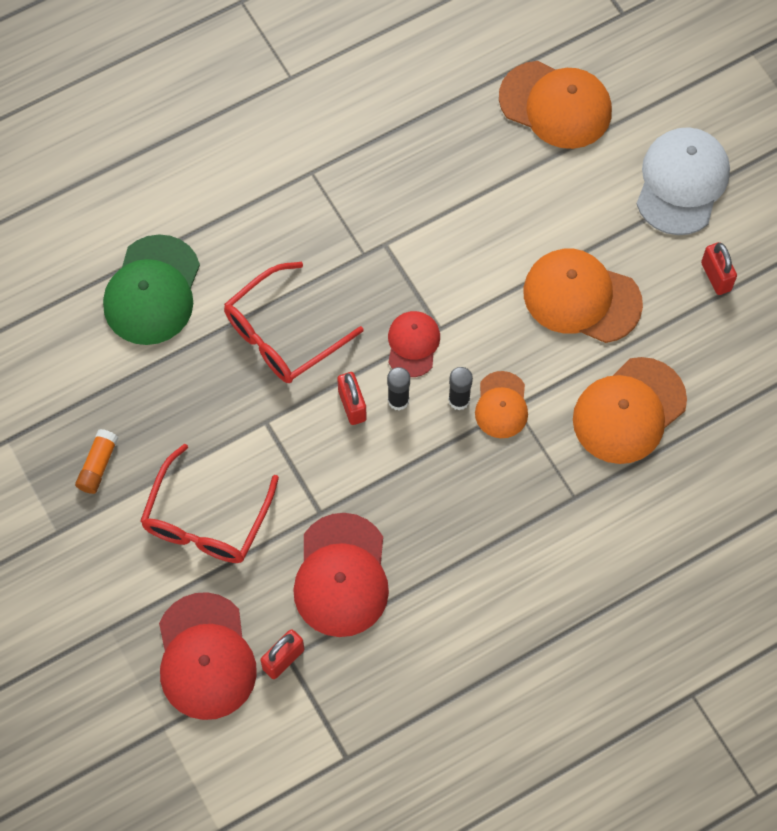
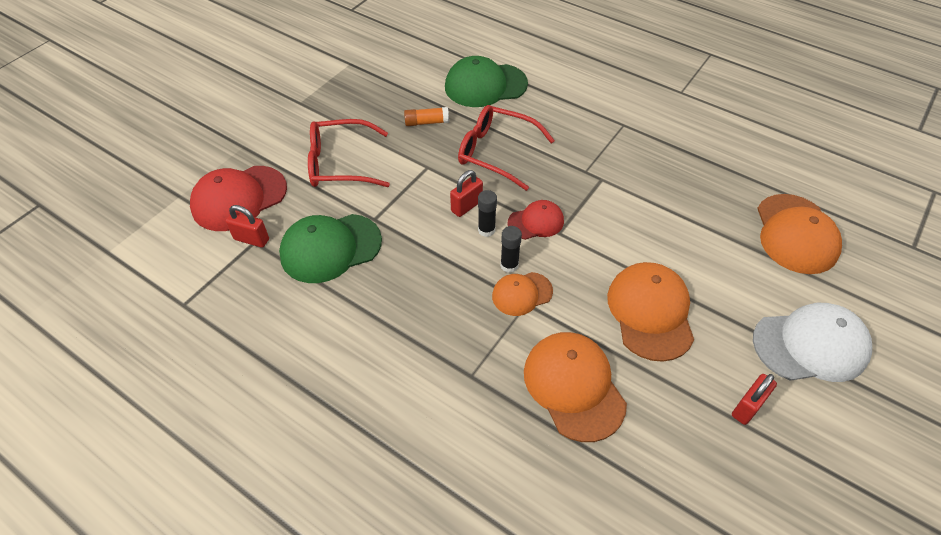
camera: 65 degrees right, 15 degrees down
orange glue stick [75,429,118,494] -> orange glue stick moved to [404,107,449,126]
red cap [293,513,389,637] -> green cap [279,214,382,283]
orange cap [573,357,687,464] -> orange cap turned 45 degrees clockwise [524,332,627,442]

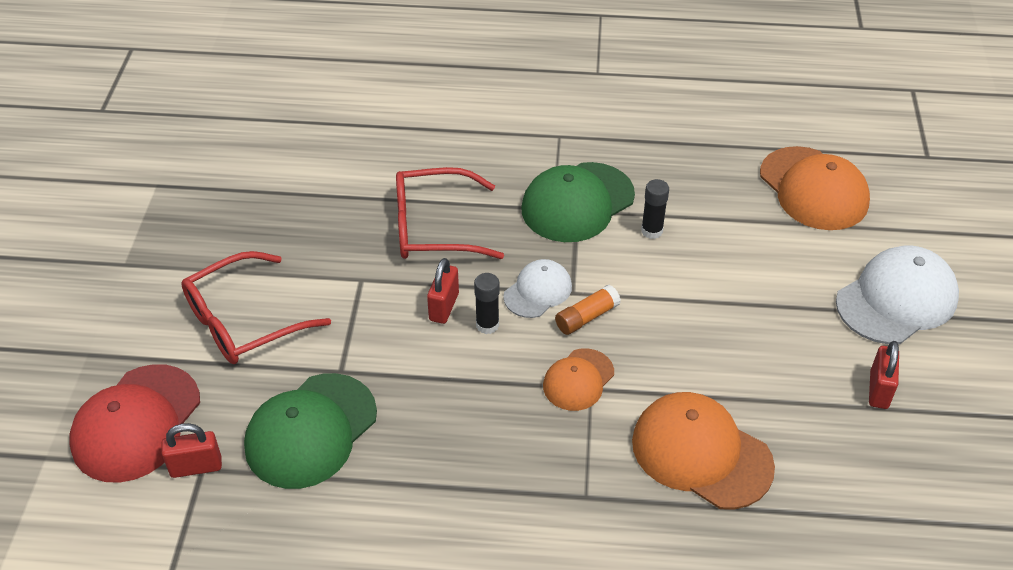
camera: 30 degrees left, 5 degrees down
orange glue stick [404,107,449,126] -> orange glue stick moved to [555,285,621,335]
green cap [445,56,528,107] -> green cap moved to [521,162,635,242]
black glue stick [500,226,522,273] -> black glue stick moved to [641,179,669,239]
red cap [507,200,564,240] -> white cap [503,259,572,318]
orange cap [607,262,694,362] -> none

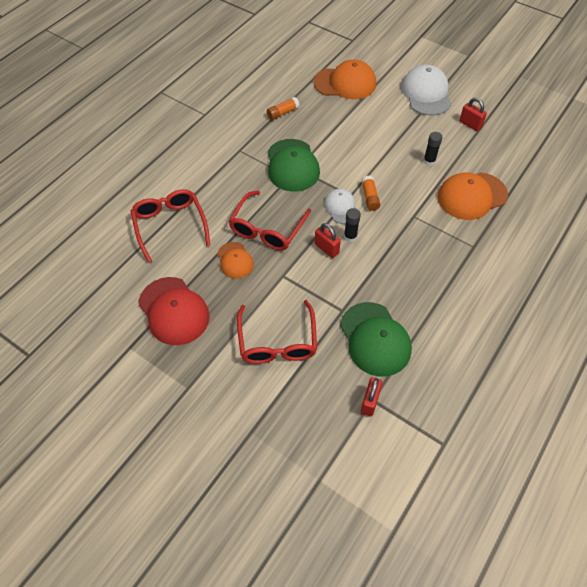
camera: 60 degrees left, 10 degrees up
red cap [69,364,200,483] -> red cap moved to [138,277,210,345]
orange cap [543,348,614,411] -> orange cap moved to [217,242,254,279]
black glue stick [641,179,669,239] -> black glue stick moved to [423,132,443,166]
none -> red glasses [131,189,210,263]
none -> orange glue stick [267,97,300,120]

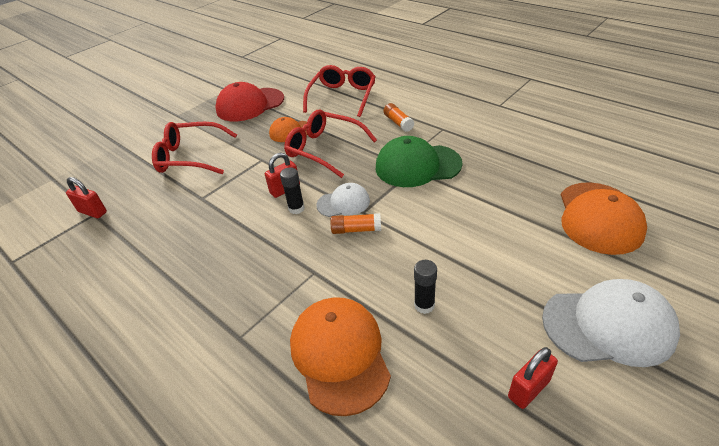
camera: 100 degrees right, 15 degrees down
red glasses [131,189,210,263] -> red glasses turned 60 degrees counterclockwise [303,65,376,117]
orange glue stick [267,97,300,120] -> orange glue stick moved to [383,103,414,132]
green cap [340,302,412,376] -> none

